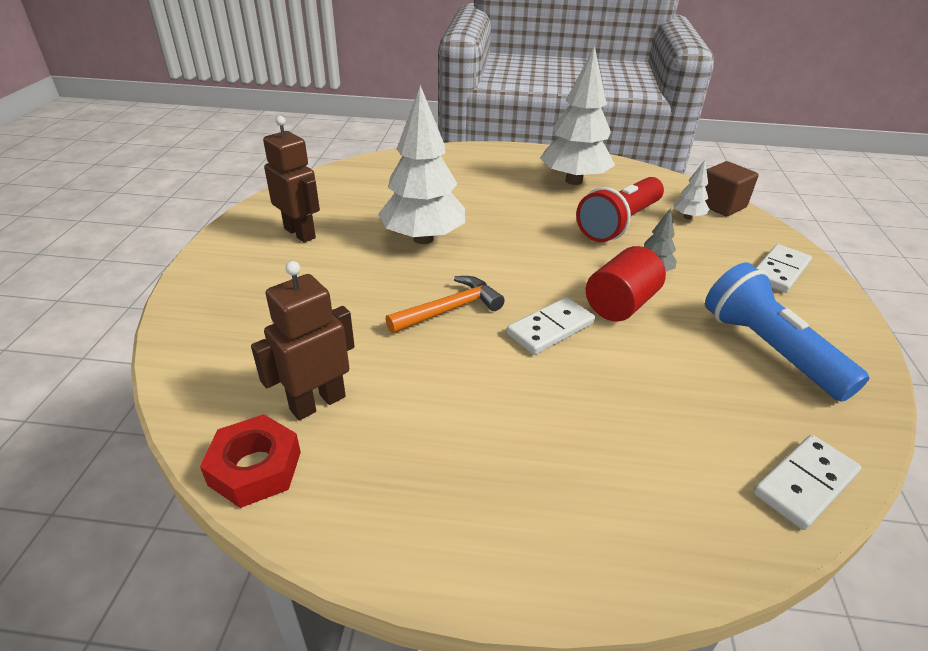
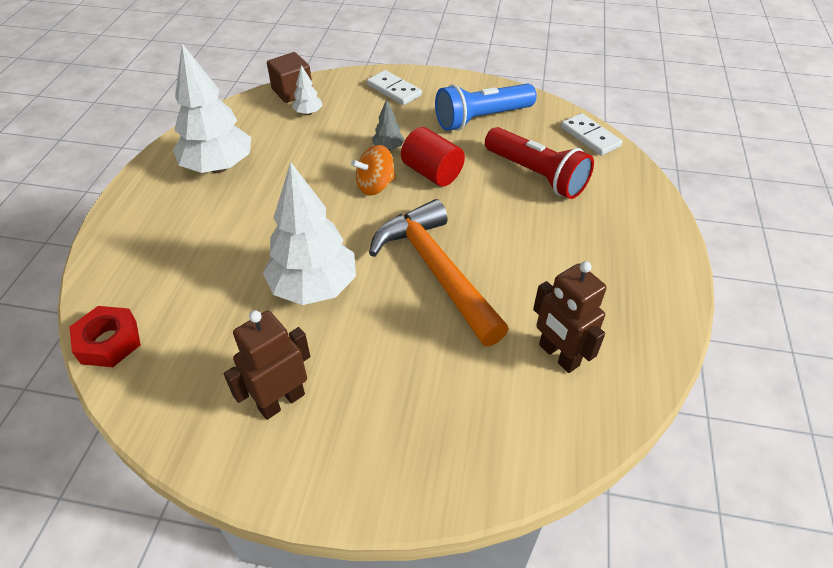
camera: 85 degrees left, 10 degrees up
red nut [200,414,301,508] -> red nut moved to [69,306,141,367]
orange hammer [386,276,505,333] -> orange hammer [369,199,509,346], size x1.76
white domino [507,297,595,355] -> none
red flashlight [576,177,664,242] -> red flashlight moved to [485,127,594,199]
none -> orange spinning top [351,145,396,195]

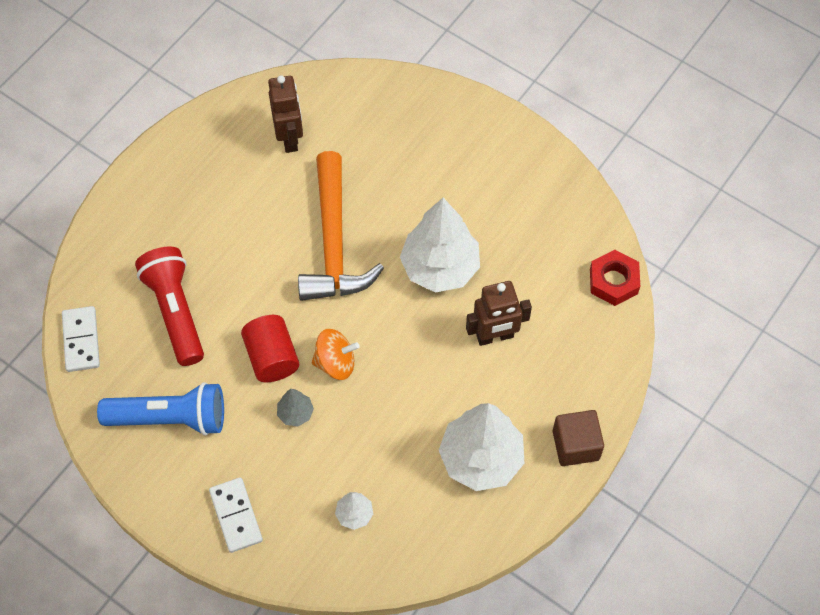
camera: 155 degrees left, 15 degrees up
brown robot [224,310,310,420] -> brown robot moved to [466,281,532,346]
brown cube [267,52,313,103] -> brown cube moved to [553,410,604,466]

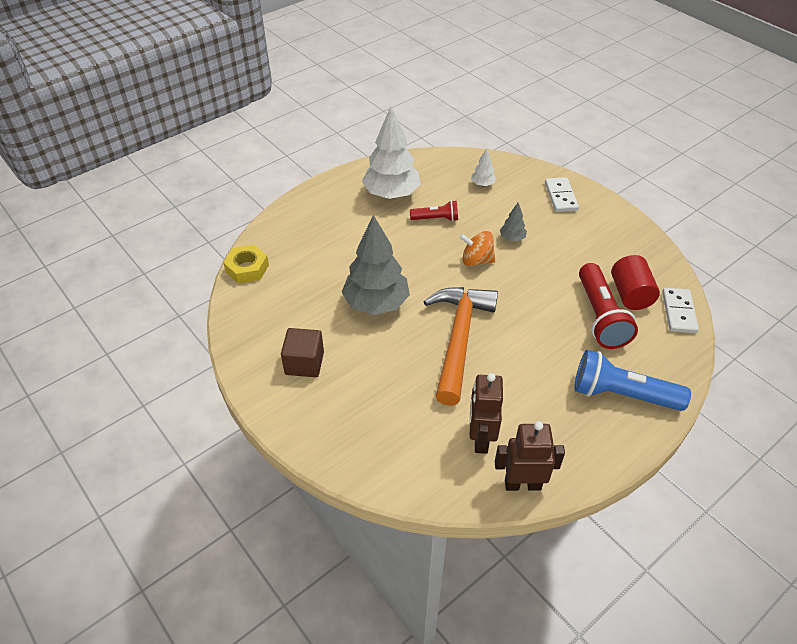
camera: 165 degrees left, 15 degrees down
blue flashlight [97,382,224,436] -> blue flashlight moved to [575,350,691,411]
red cylinder [241,315,299,382] -> red cylinder moved to [611,255,660,310]
white tree [400,198,480,293] -> grey tree [342,215,410,315]
brown robot [466,281,532,346] -> brown robot moved to [495,421,565,491]
brown cube [553,410,604,466] -> brown cube moved to [281,328,324,377]
red nut [590,250,640,306] -> yellow nut [223,245,269,284]
none -> red flashlight [410,200,458,222]

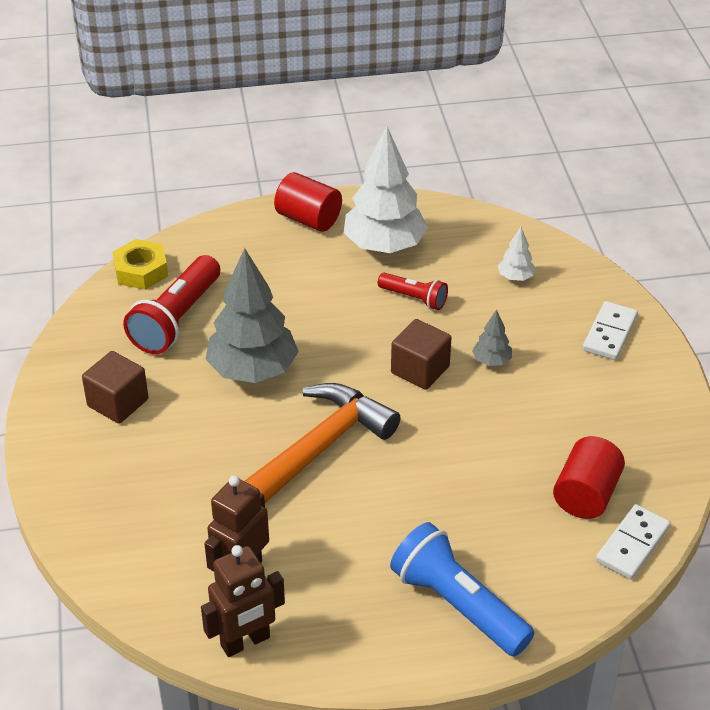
camera: 30 degrees right, 5 degrees down
orange spinning top [460,231,495,266] -> brown cube [391,319,451,390]
brown robot [495,421,565,491] -> brown robot turned 120 degrees clockwise [201,545,285,657]
red flashlight [579,263,638,349] -> red flashlight moved to [123,255,220,354]
none -> red cylinder [274,172,342,232]

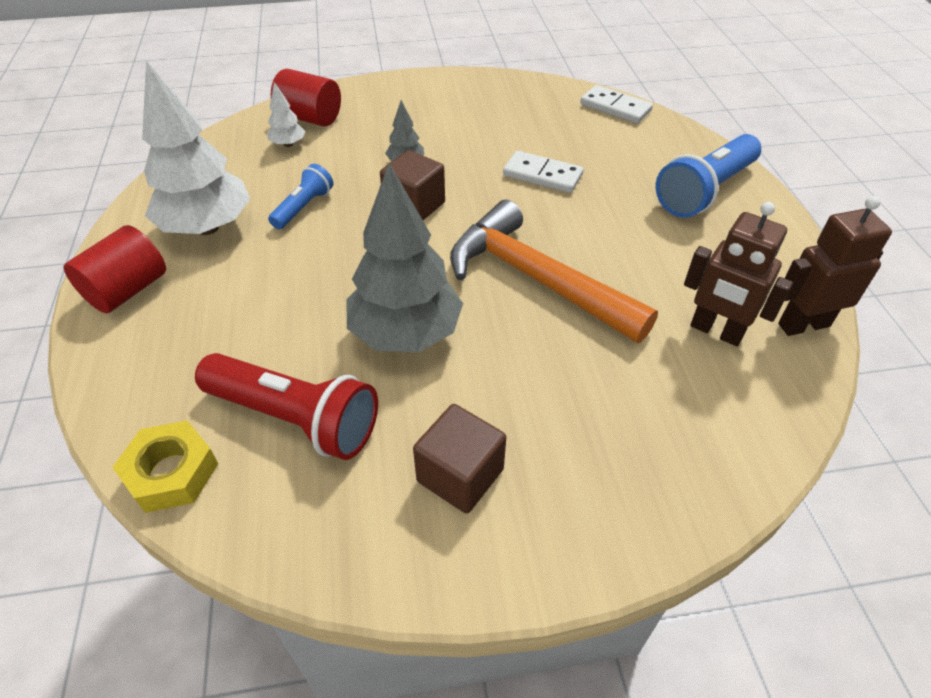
camera: 90 degrees left, 5 degrees up
brown robot [201,545,285,657] -> brown robot turned 75 degrees counterclockwise [778,196,892,336]
red flashlight [378,272,448,310] -> blue flashlight [268,164,334,229]
red cylinder [553,436,625,519] -> red cylinder moved to [271,69,341,127]
white domino [582,301,638,360] -> white domino moved to [503,151,583,193]

